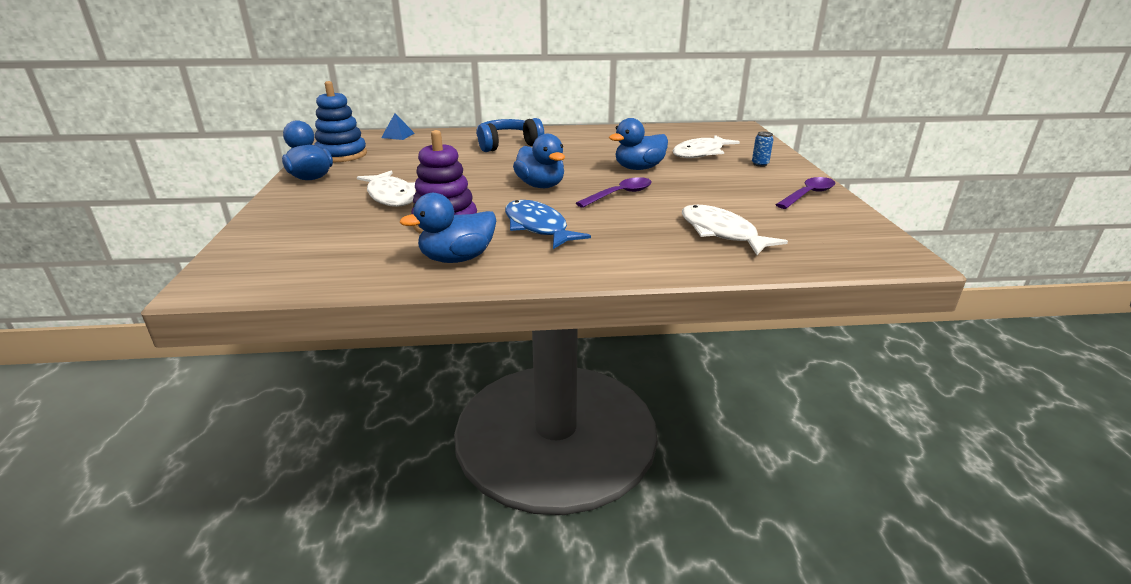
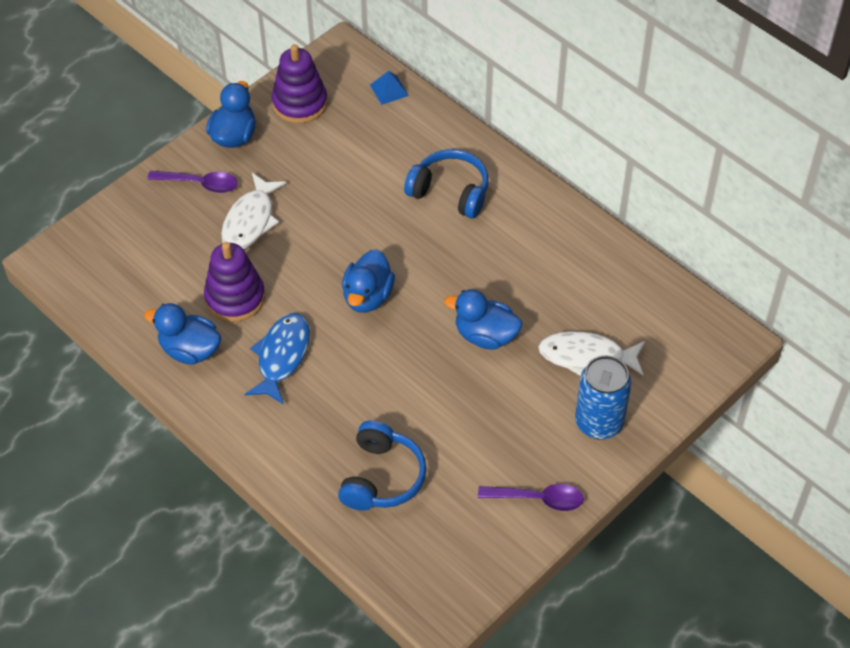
camera: 50 degrees right, 25 degrees up
blue stacking toy [314,81,367,162] -> purple stacking toy [272,44,327,123]
purple spoon [576,177,652,208] -> purple spoon moved to [147,171,238,193]
white fish [682,205,788,255] -> blue headphones [338,420,427,511]
blue can [752,132,773,167] -> blue can [575,355,631,440], size x2.33

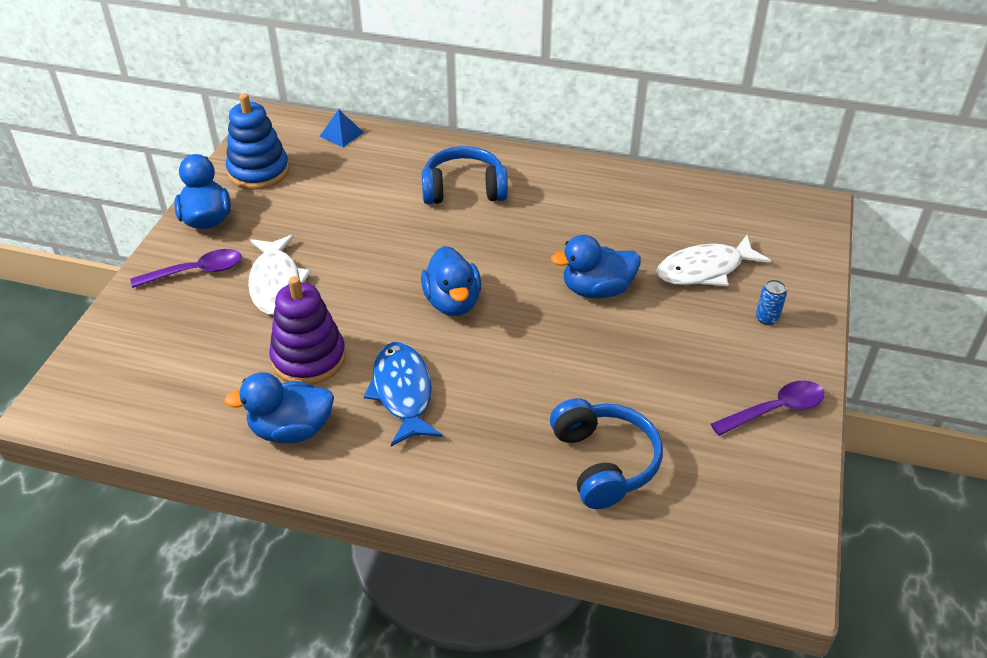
camera: 30 degrees left, 10 degrees down
purple stacking toy [272,44,327,123] -> blue stacking toy [226,93,289,189]
blue can [575,355,631,440] -> blue can [756,280,787,325], size x0.43

